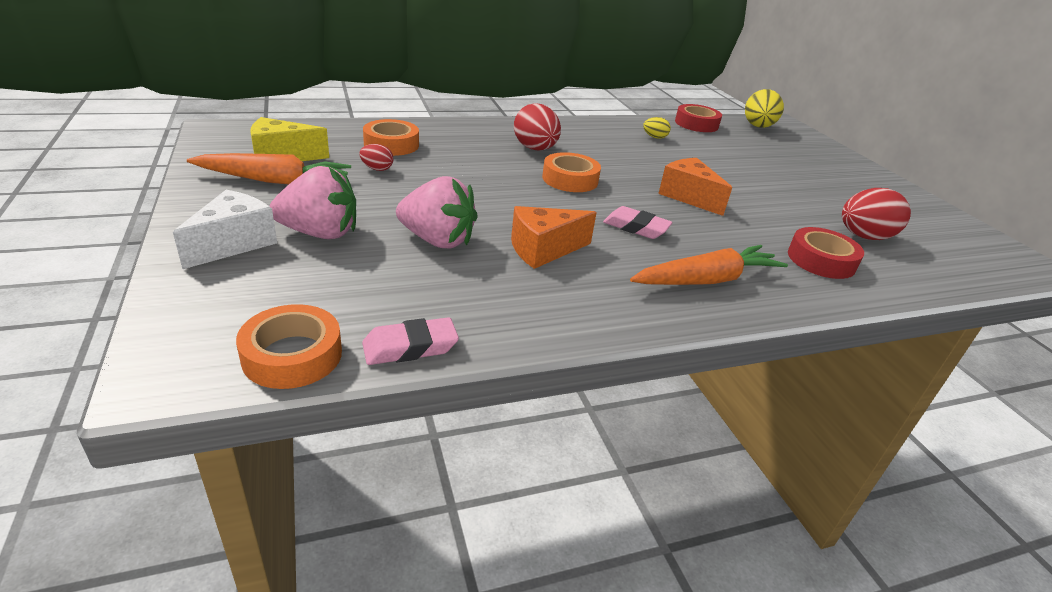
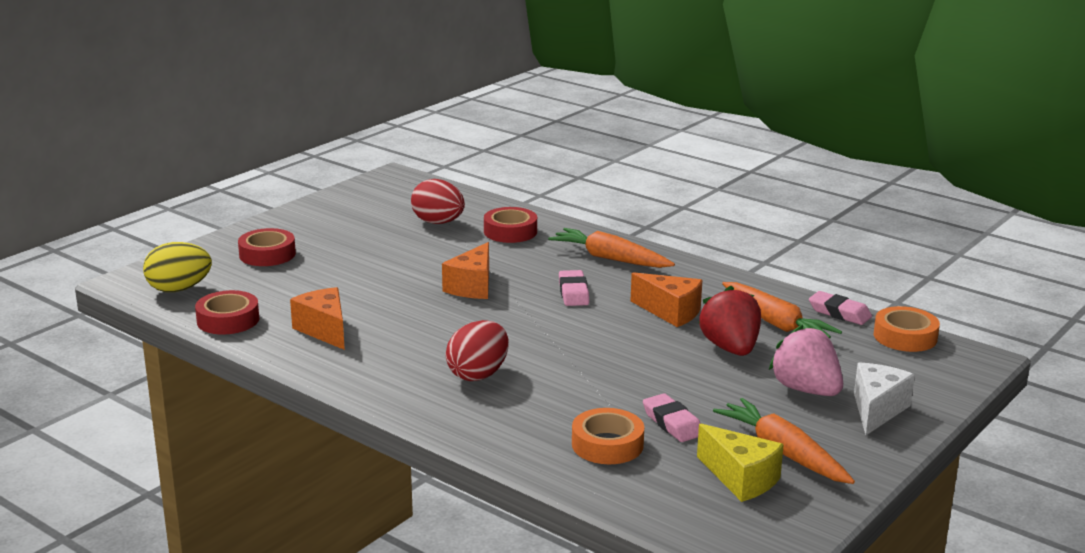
camera: 120 degrees left, 10 degrees down
white cheese [173,190,277,269] -> white cheese turned 120 degrees clockwise [854,363,915,435]
red egg [359,144,393,171] -> pink eraser [643,393,701,442]
pink strawberry [396,176,478,248] -> red strawberry [699,286,761,356]
orange tape [542,152,601,192] -> none
yellow egg [643,117,671,139] -> orange cheese [290,287,345,350]
none -> red tape [238,228,296,266]
none -> orange carrot [722,282,842,338]

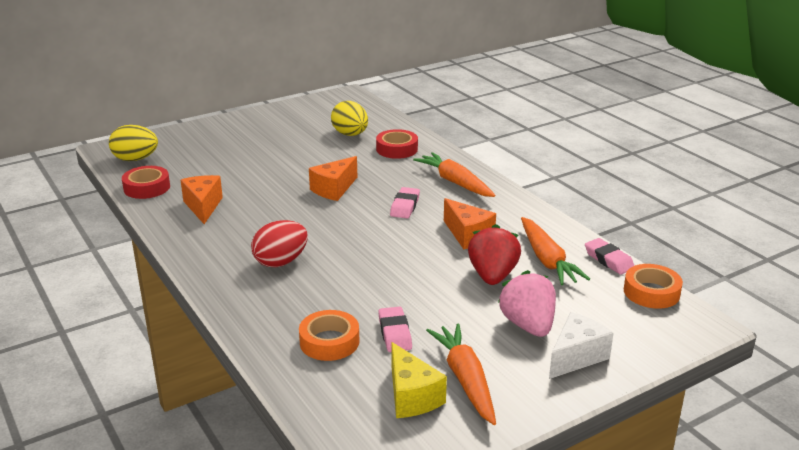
camera: 20 degrees right, 5 degrees up
red tape [238,228,296,266] -> none
red egg [411,179,465,224] -> yellow egg [331,101,368,136]

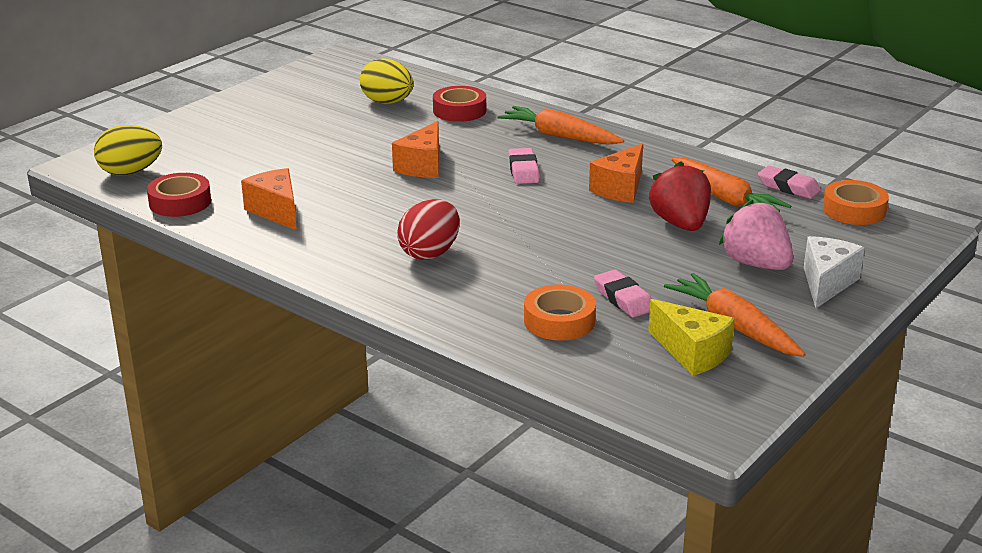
camera: 20 degrees left, 0 degrees up
orange cheese [444,198,496,249] -> orange cheese turned 90 degrees clockwise [589,144,643,203]

